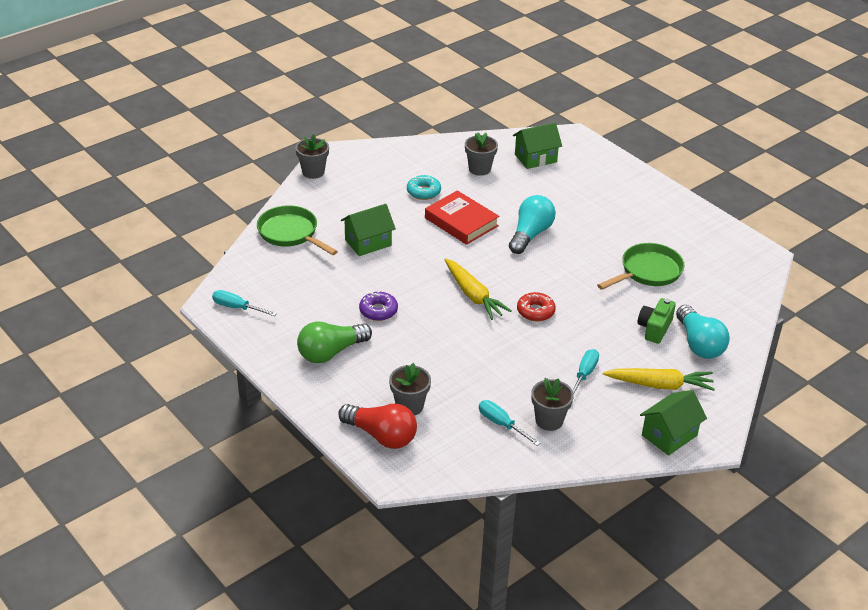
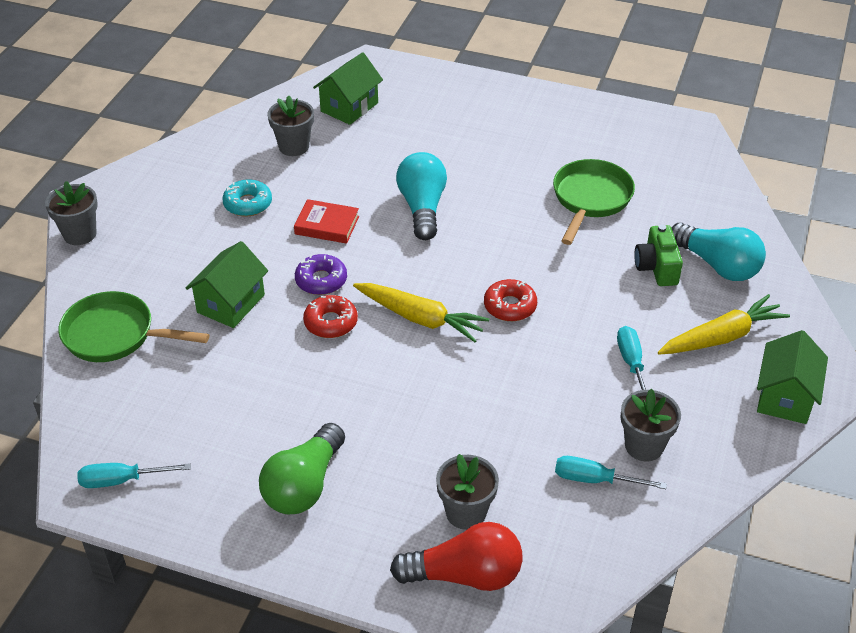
camera: 30 degrees left, 5 degrees up
purple donut [359,291,398,321] -> purple donut moved to [295,254,347,295]
red book [425,190,499,245] -> red book [294,199,359,244], size x0.65
none -> red donut [303,295,358,338]

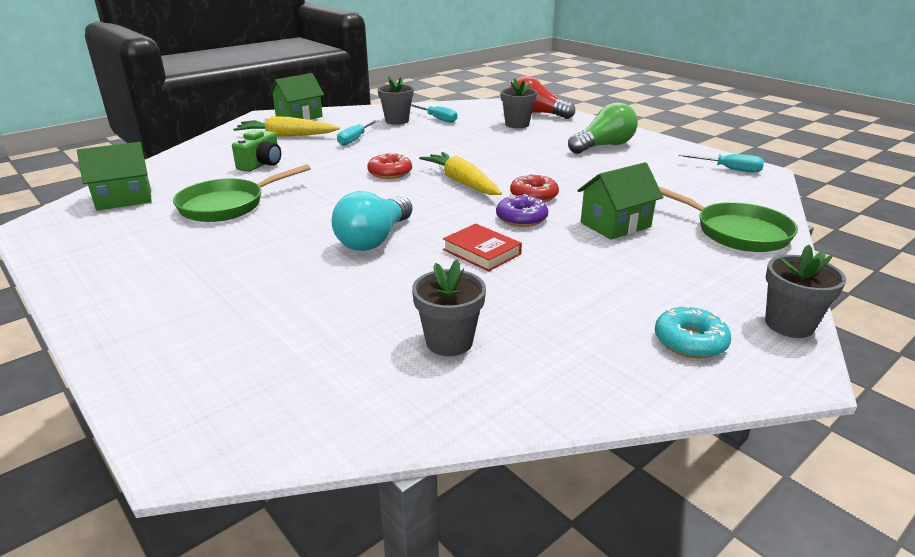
camera: 150 degrees left, 15 degrees down
turquoise donut [223,179,272,217] -> turquoise donut moved to [655,306,731,358]
green house [313,52,383,125] -> green house moved to [77,142,152,211]
turquoise light bulb [671,223,766,281] -> none

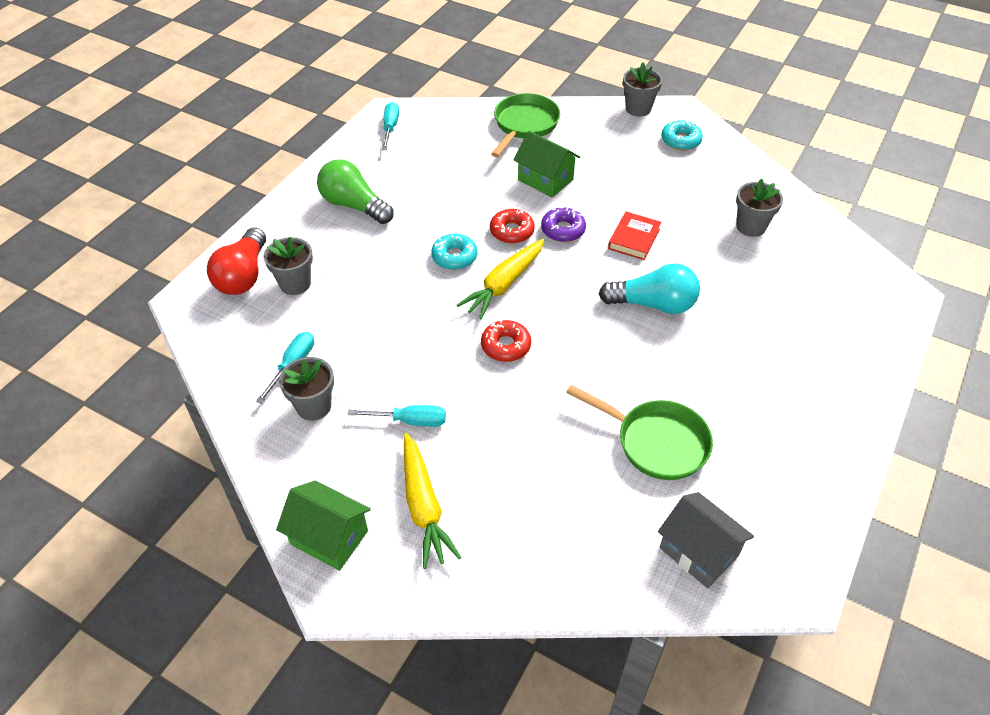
camera: 110 degrees left, 20 degrees up
green house [77,142,152,211] -> grey house [658,492,754,588]
green camera [232,130,281,172] -> none
none -> turquoise donut [431,234,477,270]

